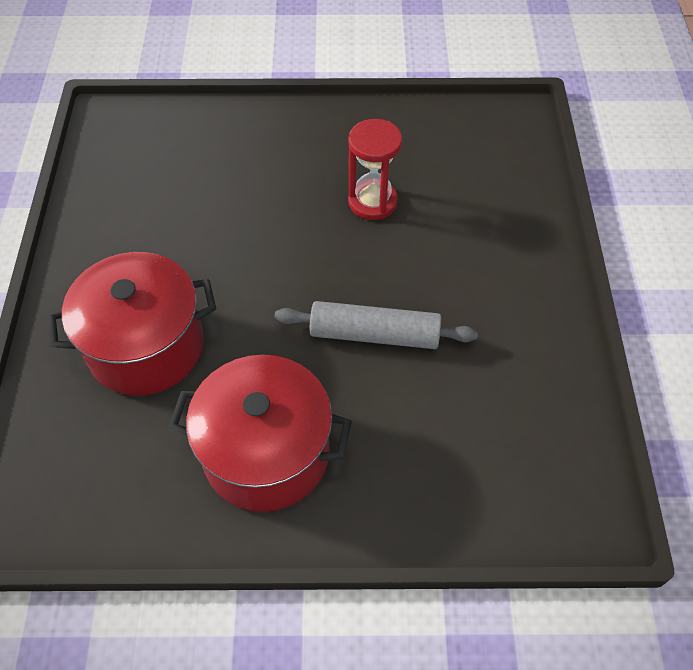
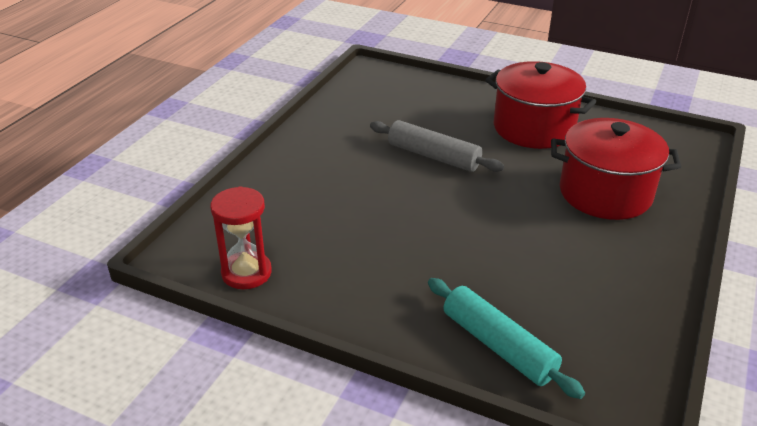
camera: 155 degrees left, 20 degrees down
red hourglass [348,119,402,220] -> red hourglass moved to [210,186,272,289]
none -> turquoise rolling pin [428,278,585,399]

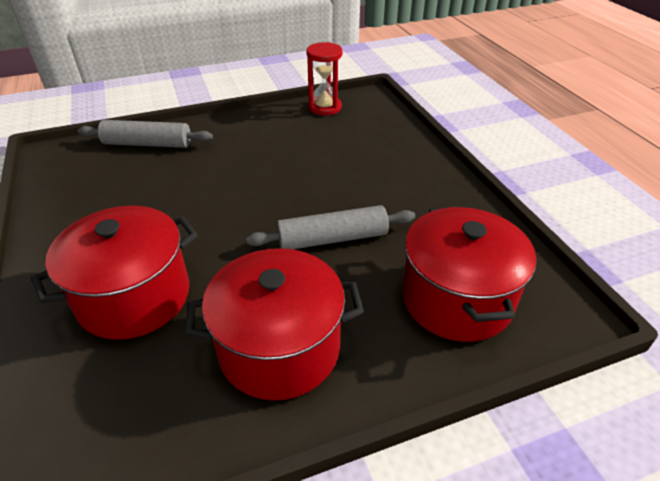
camera: 135 degrees right, 5 degrees up
turquoise rolling pin [428,278,585,399] -> grey rolling pin [78,120,213,148]
none -> red pot [402,206,536,342]

